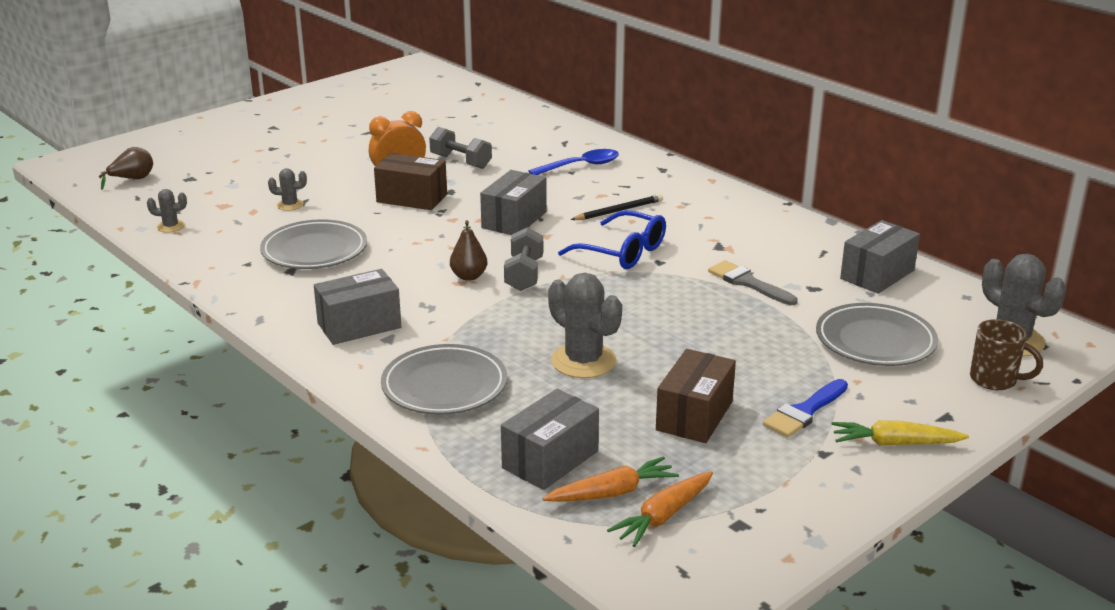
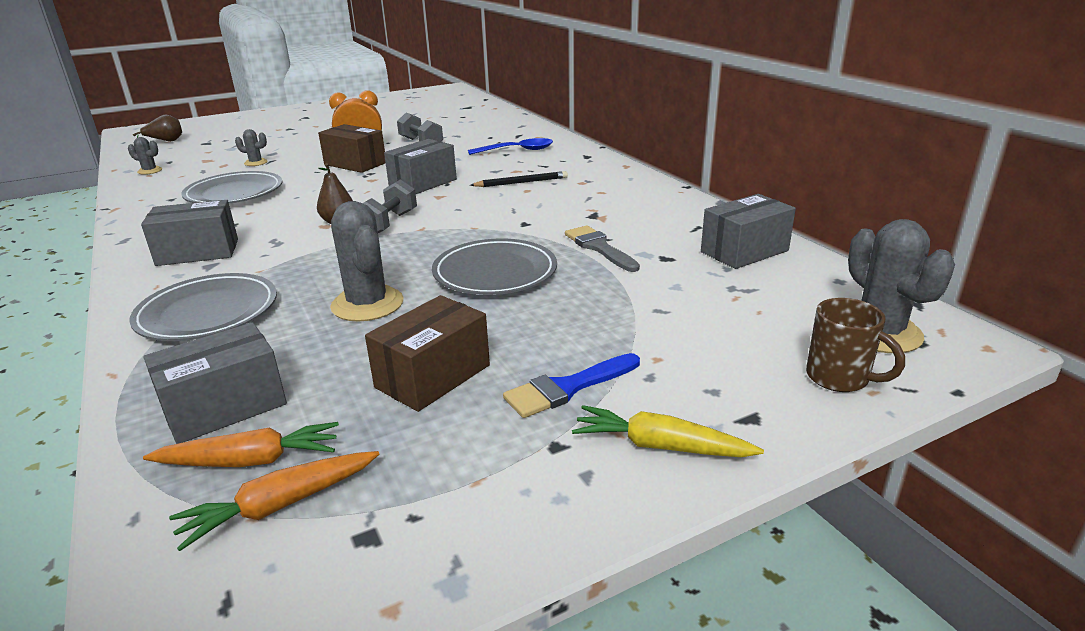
camera: 15 degrees right, 0 degrees up
blue glasses [558,210,666,269] -> none
grey plate [816,303,938,366] -> grey plate moved to [432,238,557,295]

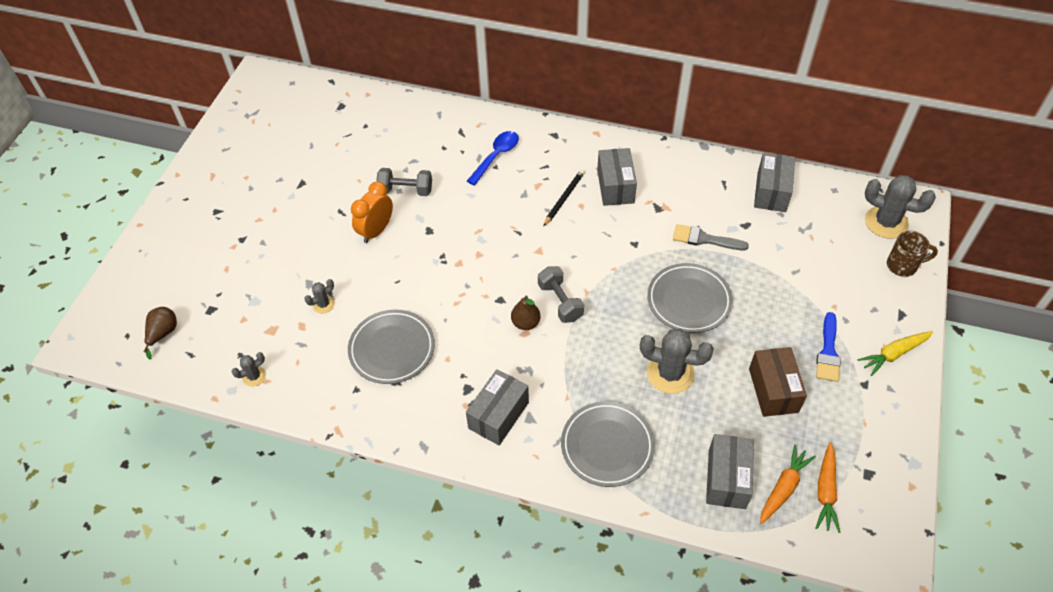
camera: 45 degrees left, 25 degrees up
brown box [318,124,385,173] -> none
grey box [384,139,457,194] -> grey box moved to [597,148,637,206]

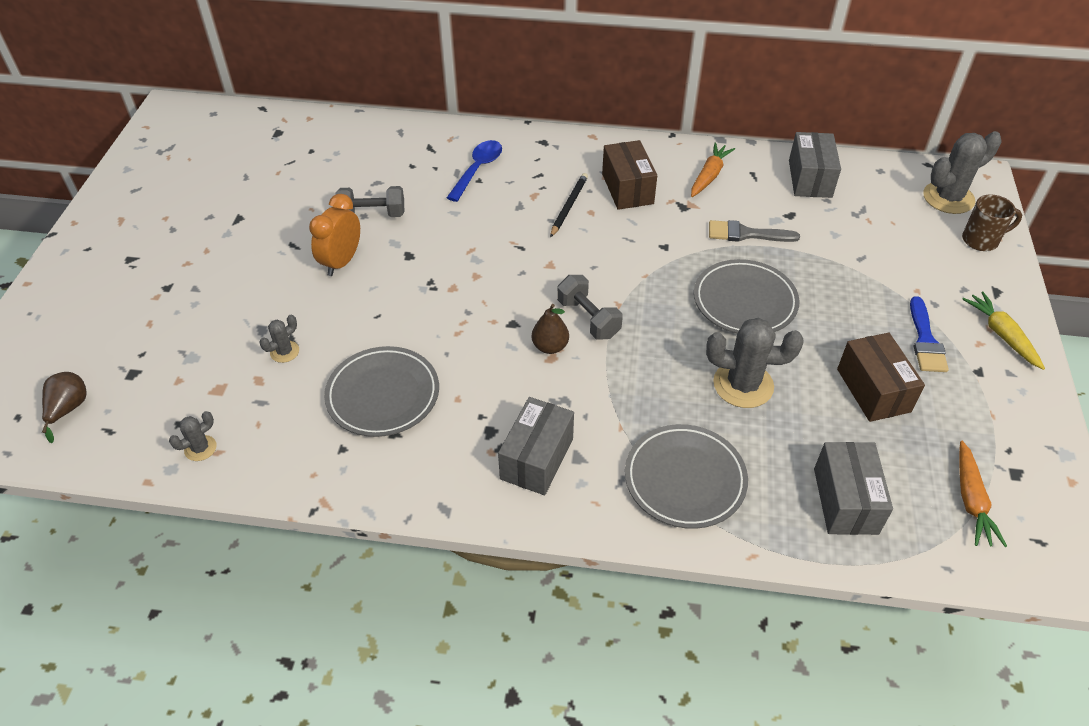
camera: 10 degrees left, 5 degrees down
grey box [597,148,637,206] -> brown box [602,140,657,210]
orange carrot [760,445,816,524] -> orange carrot moved to [691,142,735,197]
yellow carrot [857,331,933,376] -> yellow carrot turned 105 degrees clockwise [962,291,1045,370]
grey cactus [865,175,936,239] -> grey cactus turned 45 degrees counterclockwise [923,131,1002,214]

